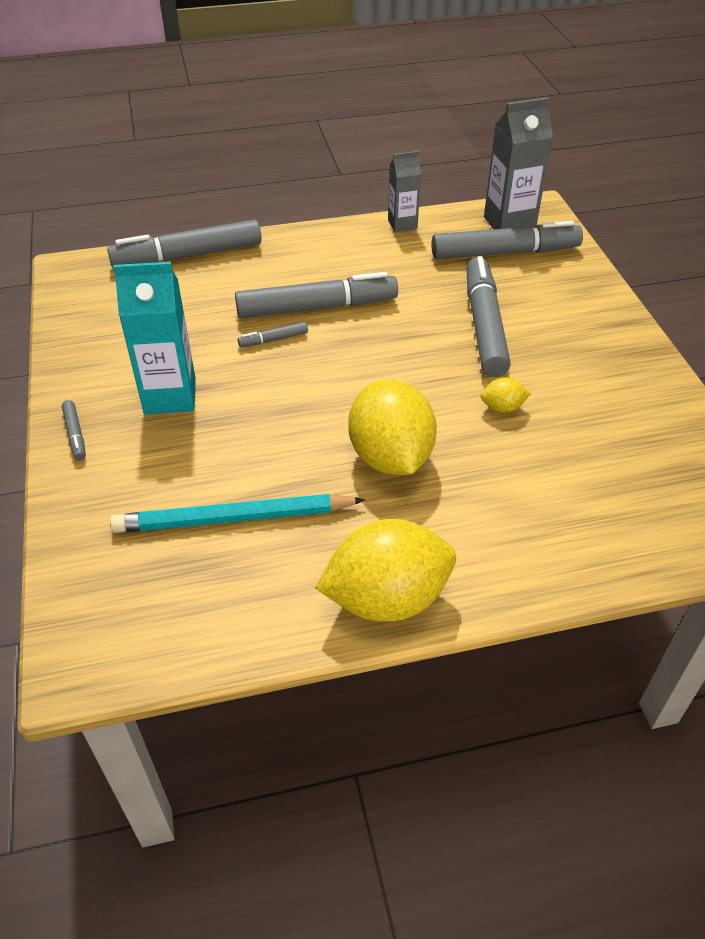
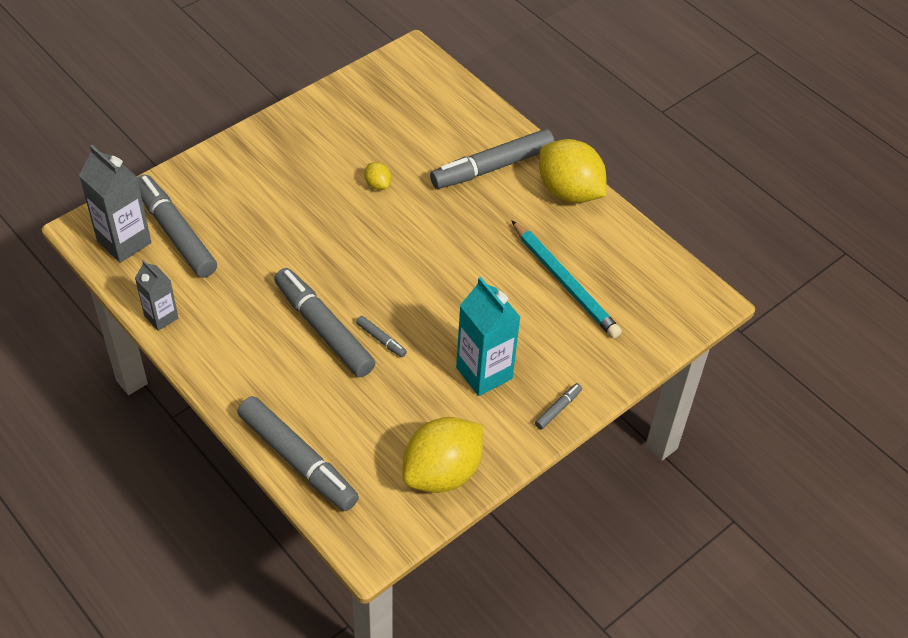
camera: 120 degrees left, 5 degrees up
yellow lemon [348,379,437,475] -> yellow lemon moved to [403,417,483,493]
grey marker [466,256,511,377] -> grey marker moved to [430,129,554,189]

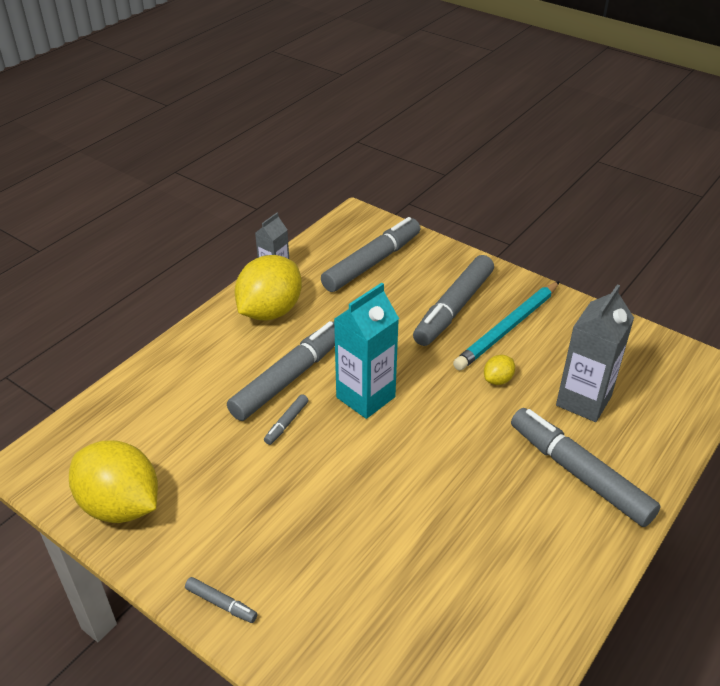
camera: 80 degrees right, 10 degrees down
grey carton [79,145,151,263] -> grey carton moved to [556,284,634,422]
grey marker [237,396,359,511] -> grey marker moved to [413,255,494,346]
turquoise carton [456,277,520,396] -> turquoise carton moved to [334,283,399,419]
turquoise pencil [511,220,622,338] -> turquoise pencil moved to [453,281,560,371]
yellow lemon [539,139,607,203] -> yellow lemon moved to [235,255,302,320]

